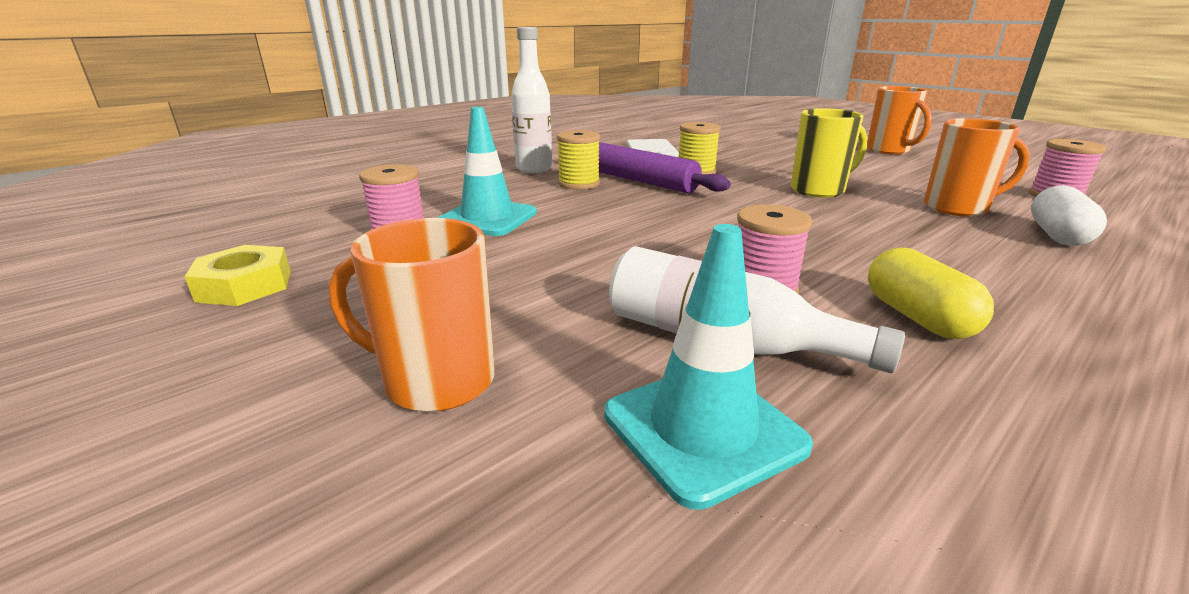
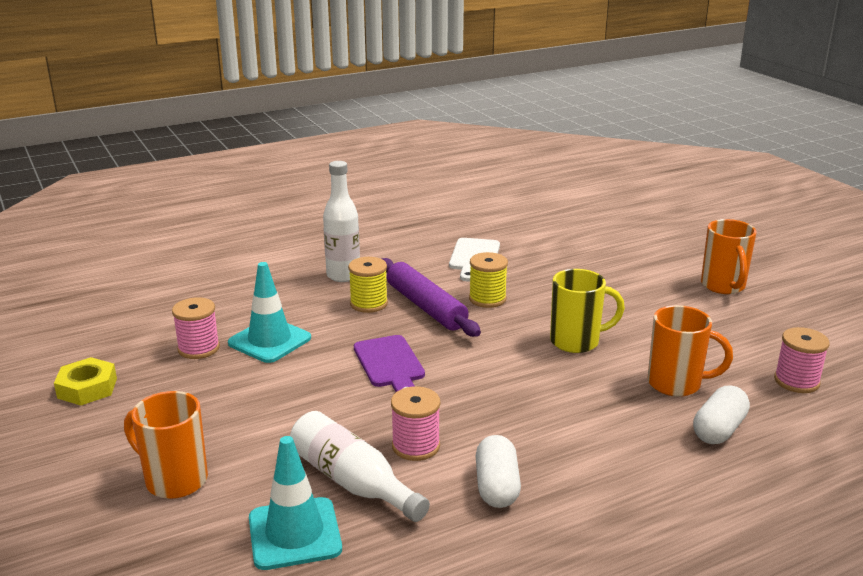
camera: 15 degrees right, 0 degrees up
yellow capsule [868,248,994,339] -> white capsule [476,435,521,508]
none -> purple cutting board [354,335,425,392]

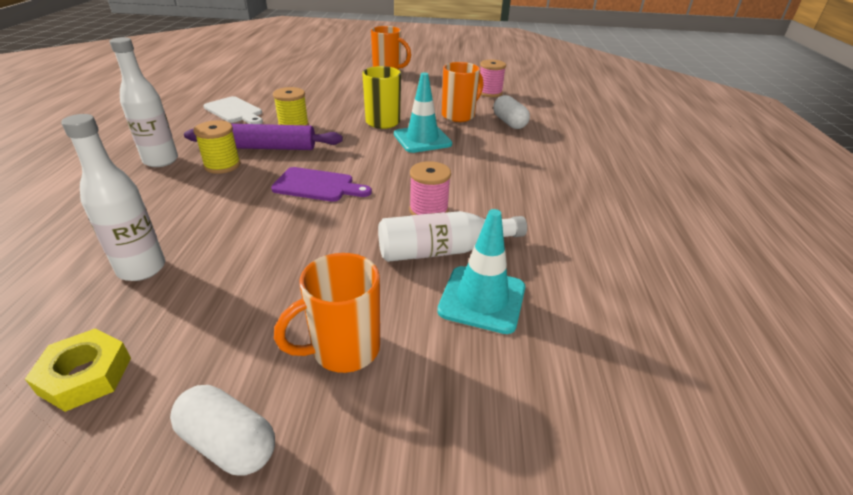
camera: 60 degrees left, 10 degrees up
pink spool [172,297,220,359] -> white bottle [61,114,165,281]
turquoise traffic cone [228,262,311,363] -> turquoise traffic cone moved to [394,72,452,153]
white capsule [476,435,521,508] -> white capsule moved to [170,385,275,476]

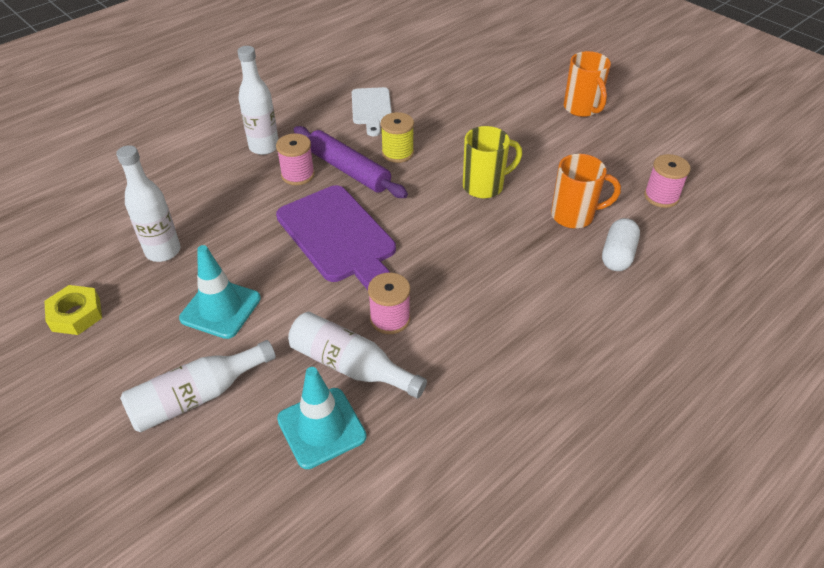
camera: 45 degrees right, 10 degrees up
white capsule [170,385,275,476] -> none
yellow spool [194,120,241,174] -> pink spool [276,133,315,185]
purple cutting board [271,167,372,202] -> purple cutting board [276,185,396,290], size x1.69
orange mug [274,253,380,373] -> white bottle [120,340,276,432]
turquoise traffic cone [394,72,452,153] -> turquoise traffic cone moved to [179,245,261,339]

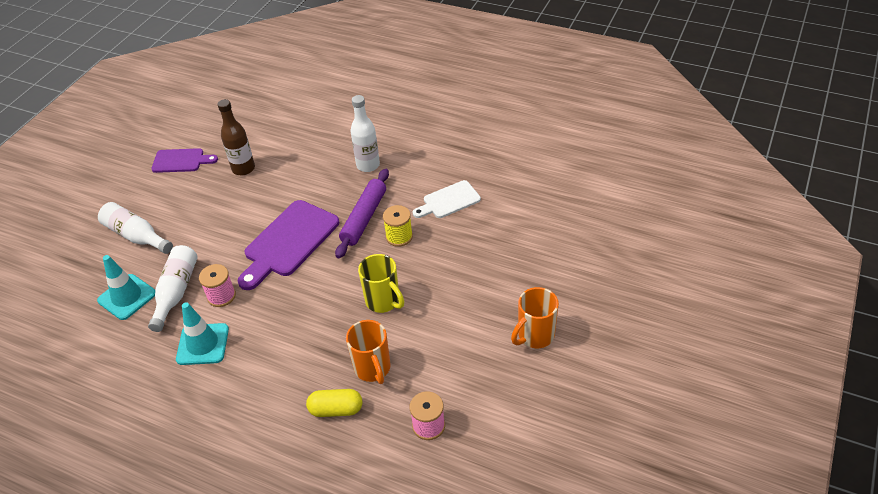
camera: 70 degrees right, 0 degrees up
yellow nut [44,285,102,335] -> purple cutting board [151,148,218,173]
white bottle [116,145,181,262] -> brown bottle [217,99,255,176]
turquoise traffic cone [179,245,261,339] -> turquoise traffic cone moved to [176,302,229,365]
pink spool [276,133,315,185] -> none
white capsule [602,218,640,271] -> yellow capsule [306,389,363,417]

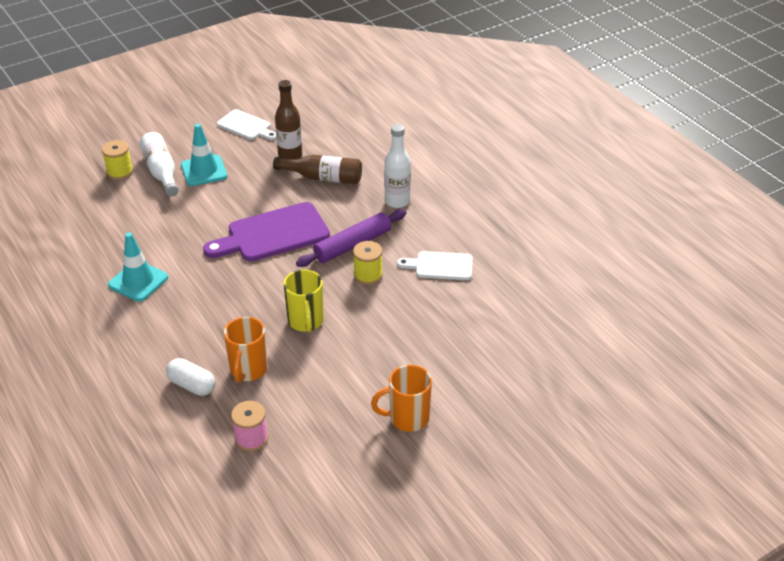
camera: 30 degrees right, 5 degrees down
turquoise traffic cone [97,255,155,320] -> turquoise traffic cone moved to [181,124,227,186]
white bottle [148,245,198,332] -> none
purple cutting board [151,148,218,173] -> white cutting board [217,109,276,140]
pink spool [199,264,236,307] -> none
yellow capsule [306,389,363,417] -> white capsule [166,358,216,396]
none -> yellow spool [102,140,133,180]
none -> brown bottle [273,155,362,184]

